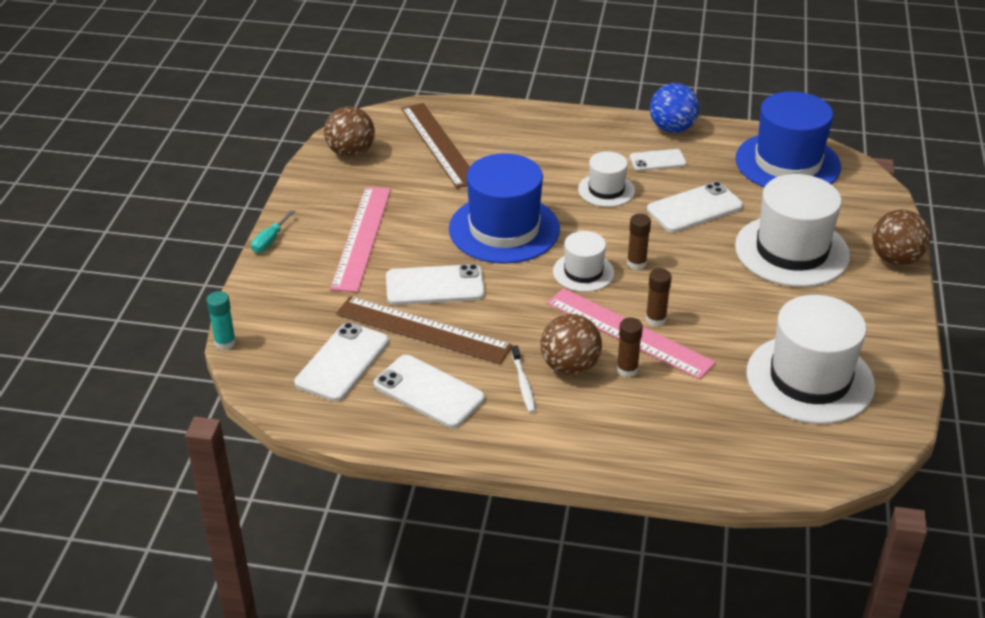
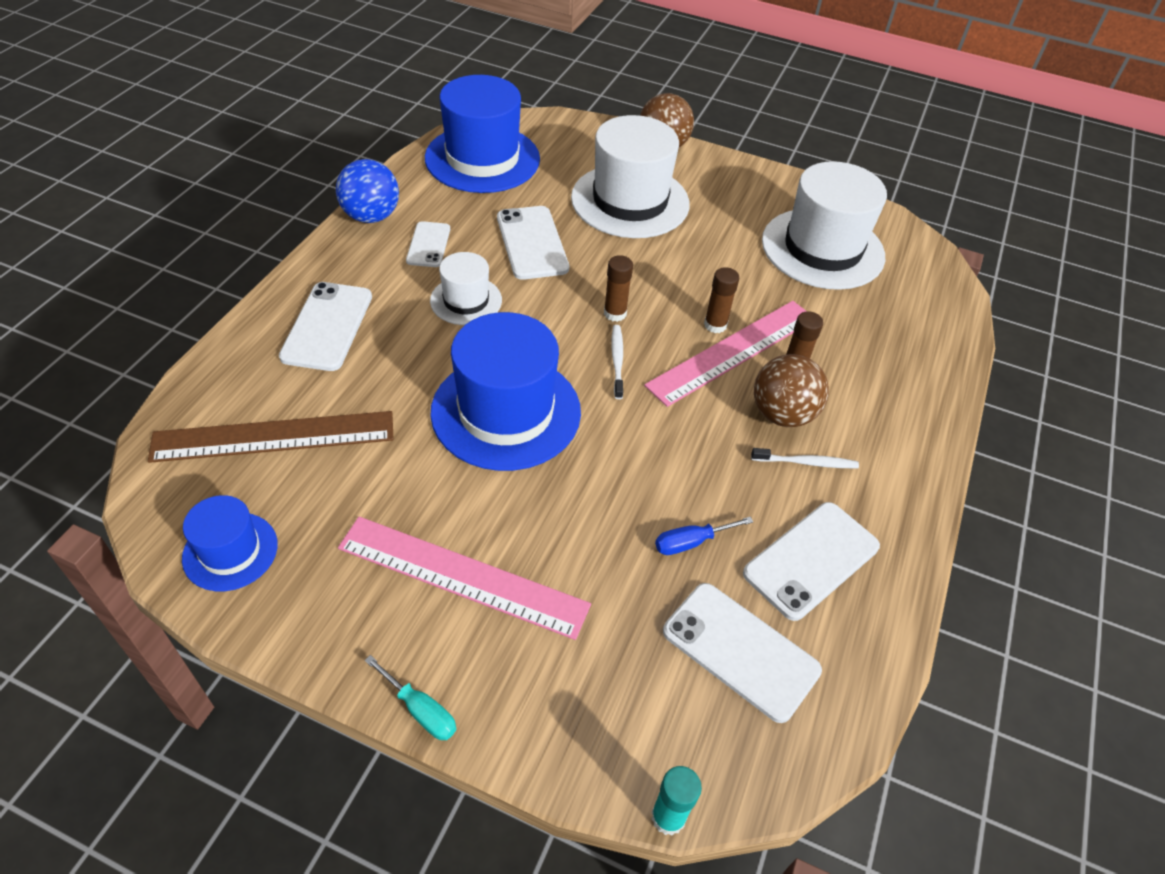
camera: 80 degrees left, 10 degrees up
brown ball [324,107,375,157] -> blue hat [182,495,278,591]
brown ruler [336,296,513,364] -> blue screwdriver [655,517,753,555]
white phone [386,264,485,305] -> white phone moved to [279,282,372,371]
white hat [553,231,614,292] -> white toothbrush [611,325,623,399]

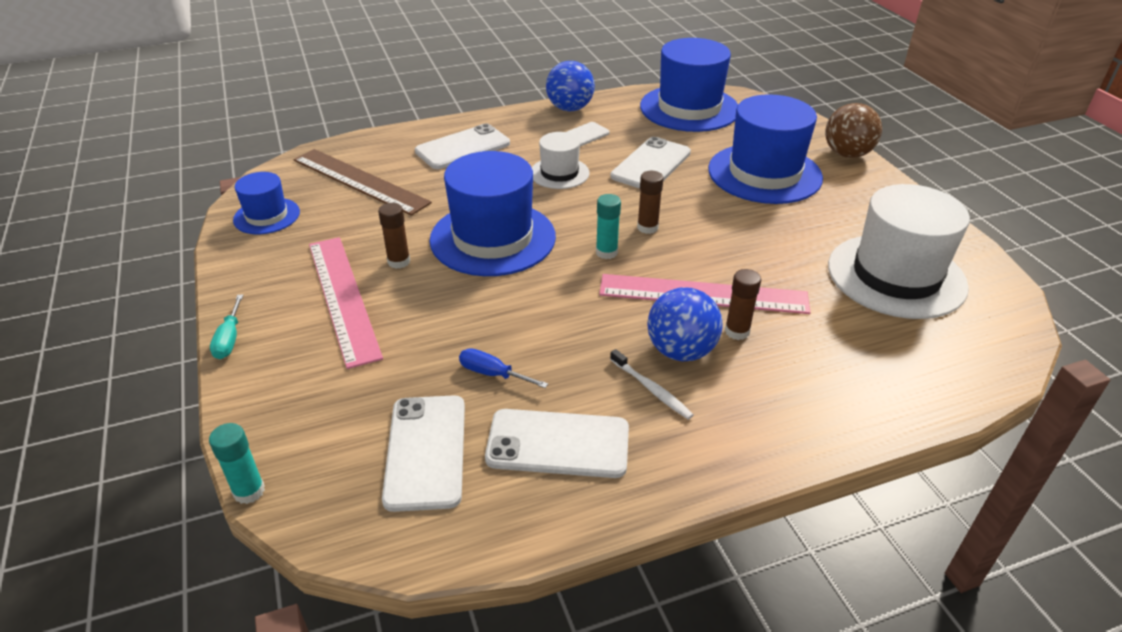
camera: 50 degrees right, 10 degrees down
white hat [571,115,690,238] -> blue hat [708,94,823,204]
white toothbrush [611,325,623,399] -> turquoise glue stick [596,194,621,259]
brown glue stick [704,267,739,333] -> brown glue stick moved to [378,203,410,269]
brown ball [754,354,829,427] -> blue ball [647,287,722,361]

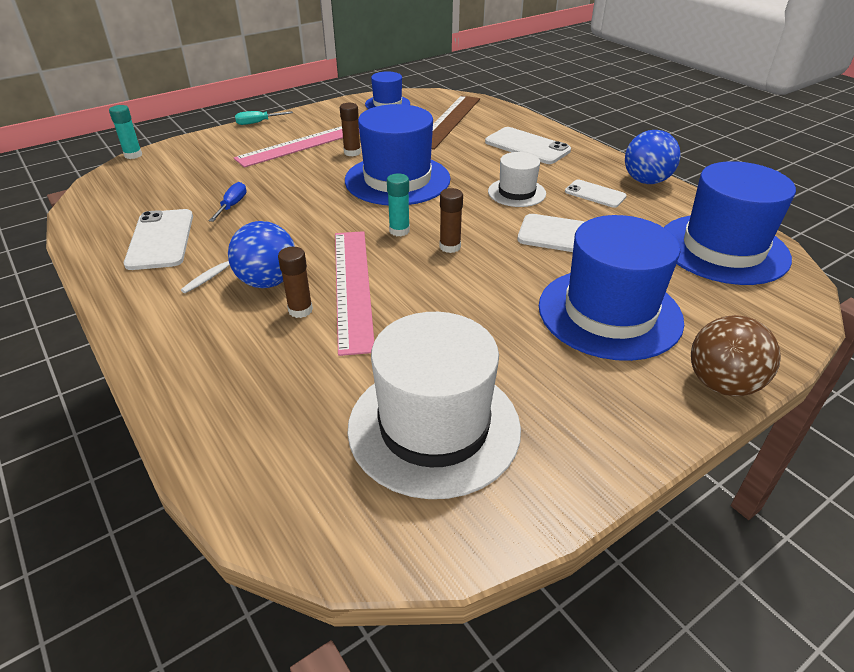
camera: 75 degrees right, 0 degrees up
white phone [382,395,465,512] -> none

